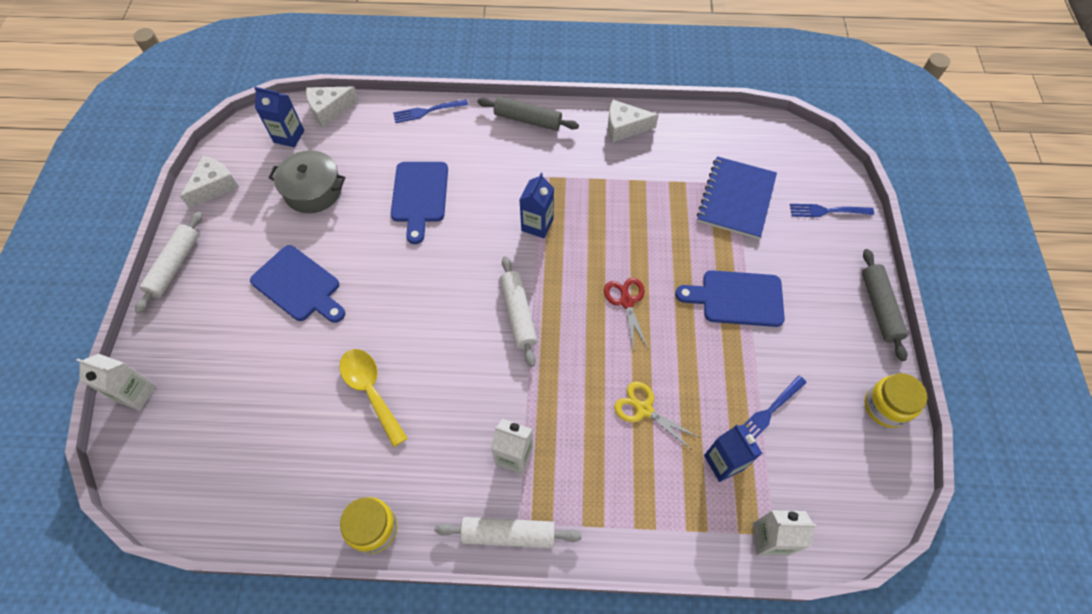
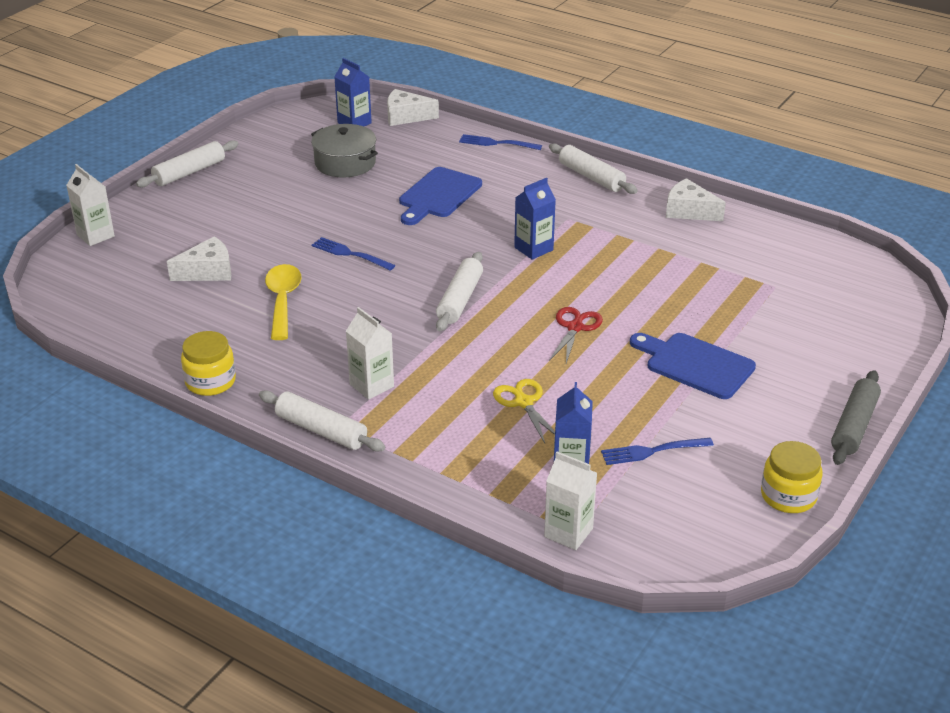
camera: 30 degrees right, 25 degrees down
white cheese [180,156,239,209] -> white cheese moved to [167,236,231,281]
blue cutting board [250,245,345,323] -> none
grey rolling pin [477,96,579,131] -> white rolling pin [549,143,638,194]
blue notebook [697,156,777,239] -> none
blue fork [790,204,874,217] -> blue fork moved to [312,237,395,271]

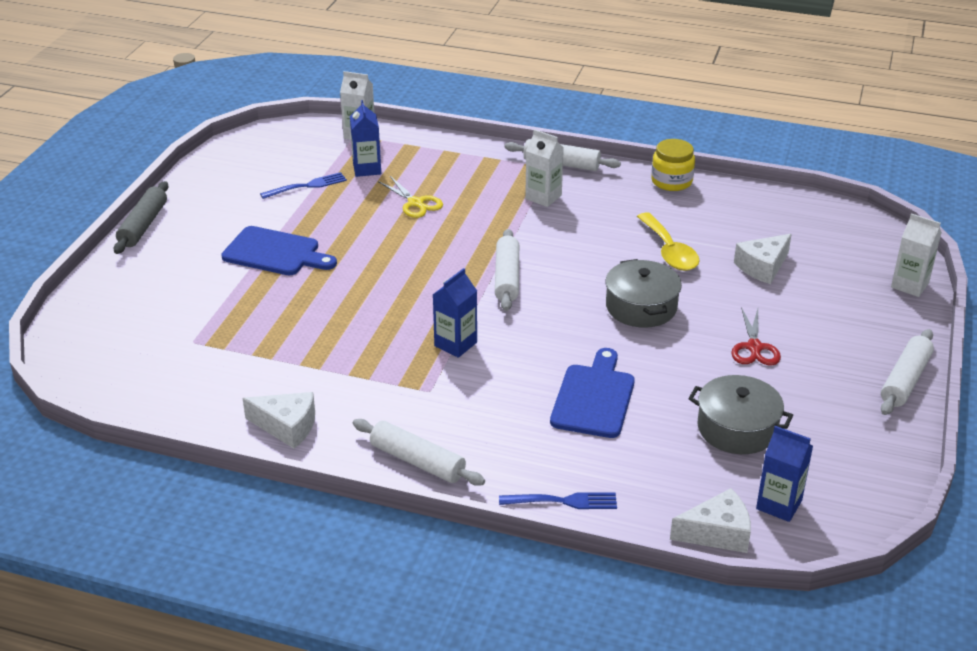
camera: 165 degrees right, 0 degrees up
blue fork [312,237,395,271] -> grey pot [606,259,682,328]
red scissors [549,307,603,363] -> red scissors moved to [731,307,781,366]
yellow jar [761,441,822,513] -> none

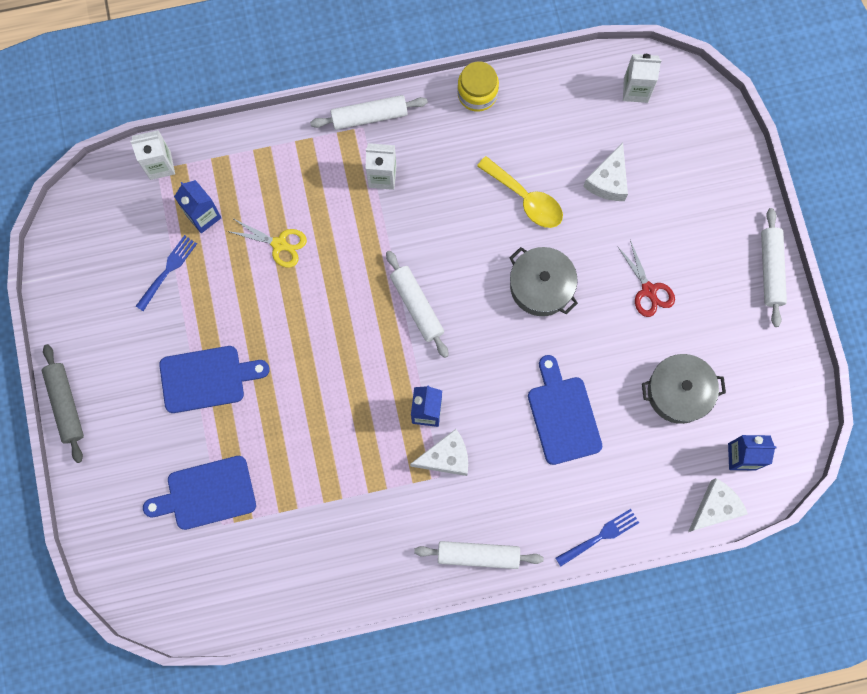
camera: 30 degrees left, 40 degrees up
white cheese [243,392,315,449] -> white cheese moved to [410,429,468,476]
white carton [891,213,942,297] -> white carton moved to [623,54,662,103]
none -> blue cutting board [143,456,256,530]

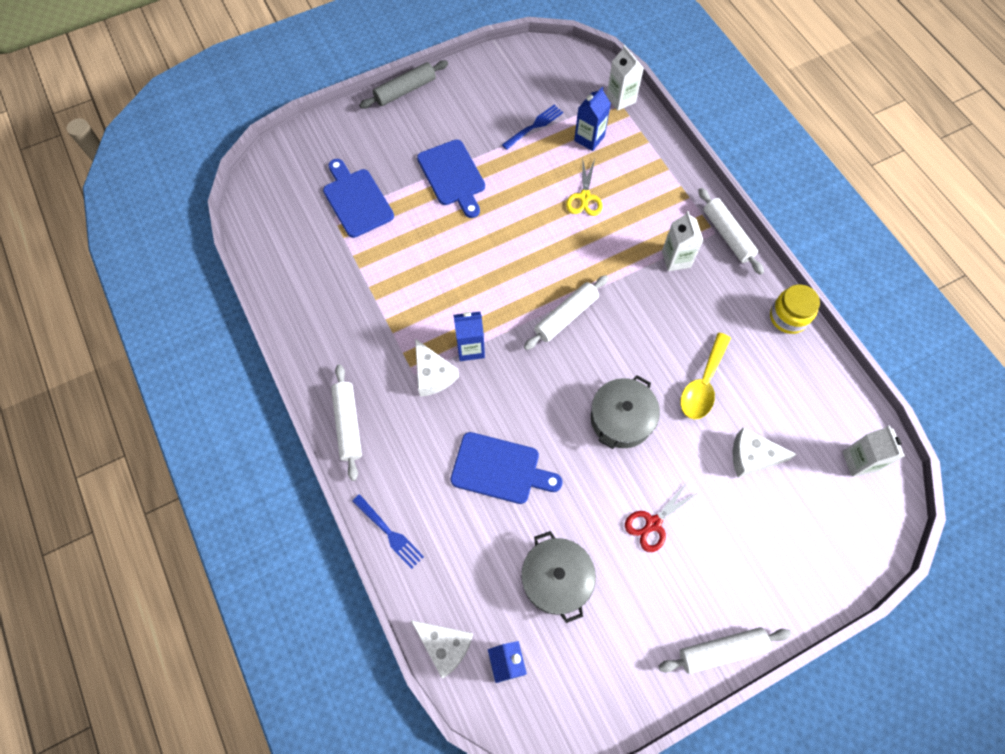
camera: 75 degrees right, 10 degrees down
blue fork [136,235,197,311] -> blue fork turned 60 degrees counterclockwise [502,105,563,150]
blue cutting board [528,355,602,465] -> blue cutting board turned 45 degrees clockwise [451,432,563,504]

